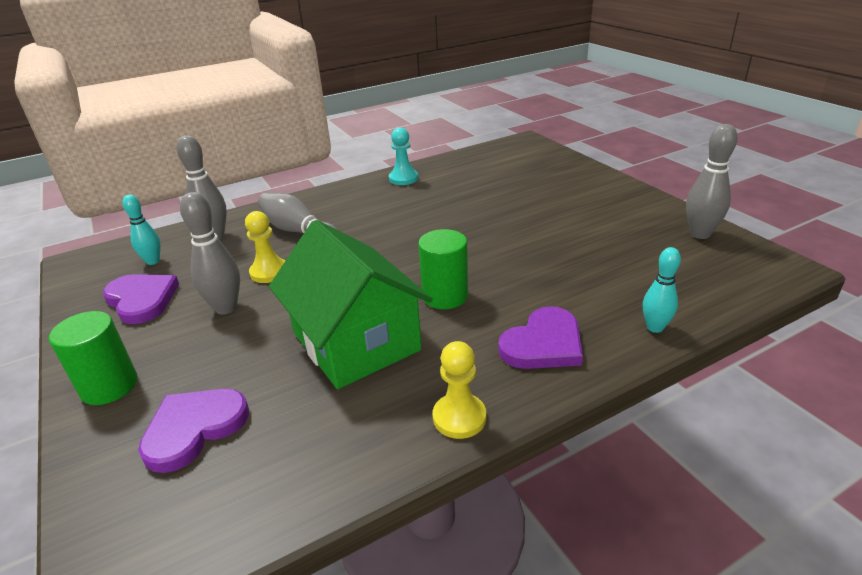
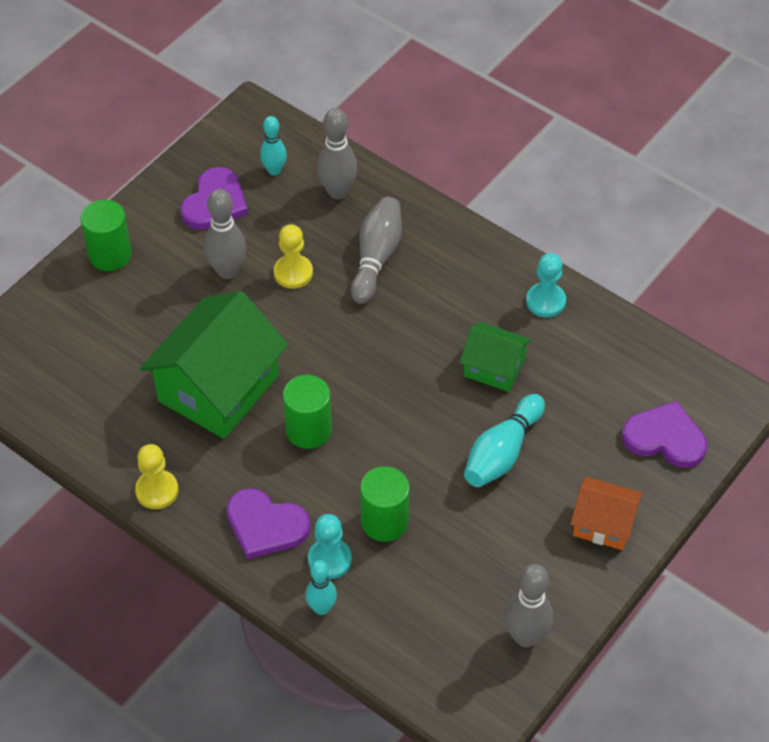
camera: 65 degrees right, 20 degrees up
purple heart [138,389,249,473] -> purple heart moved to [622,401,707,468]
none -> turquoise pawn [308,514,352,579]
none -> green cylinder [360,466,410,542]
none -> green house [460,322,531,392]
none -> turquoise bowling pin [464,394,545,487]
none -> orange house [571,477,643,550]

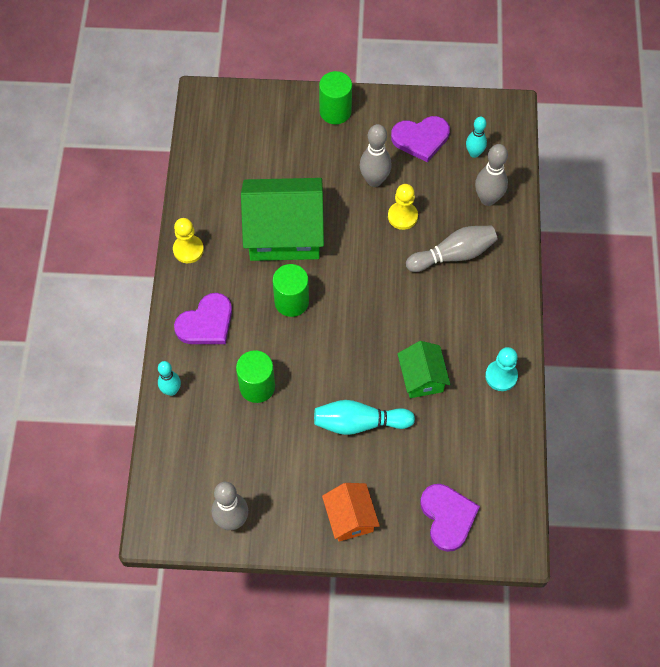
camera: 55 degrees right, 10 degrees up
purple heart [226,488,310,559] -> purple heart turned 120 degrees counterclockwise [174,293,232,344]
turquoise pawn [308,514,352,579] -> none

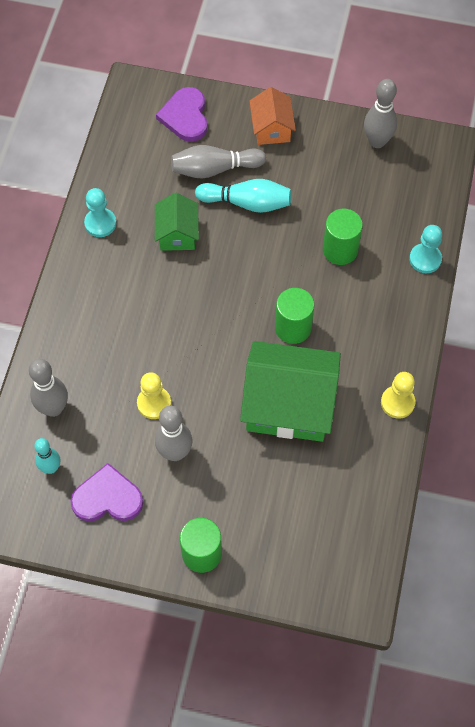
camera: 170 degrees left, 0 degrees up
turquoise bowling pin [158,361,181,396] -> turquoise pawn [409,225,442,273]
purple heart [174,293,232,344] -> none
grey bowling pin [406,226,498,272] -> grey bowling pin moved to [171,145,266,179]

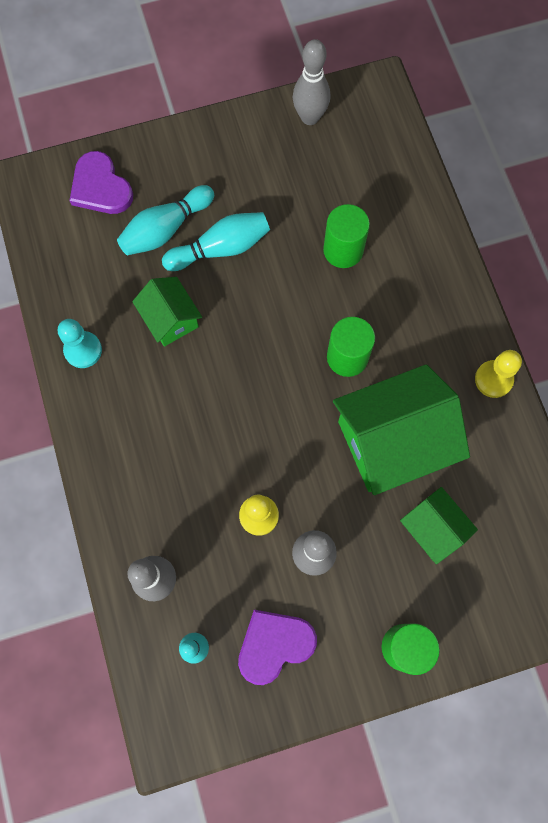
camera: 30 degrees left, 10 degrees up
grey bowling pin [171,145,266,179] -> turquoise bowling pin [117,185,214,255]
orange house [249,87,296,145] -> none
turquoise pawn [409,225,442,273] -> none
none -> green house [400,487,478,564]

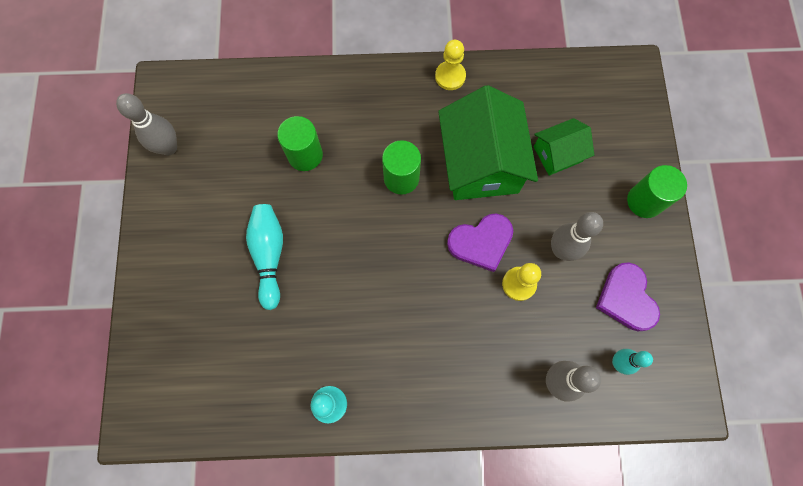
camera: 75 degrees left, 0 degrees up
purple heart [69,151,133,214] -> purple heart moved to [447,213,513,272]
turquoise bowling pin [117,185,214,255] -> none
green house [132,277,202,347] -> none

